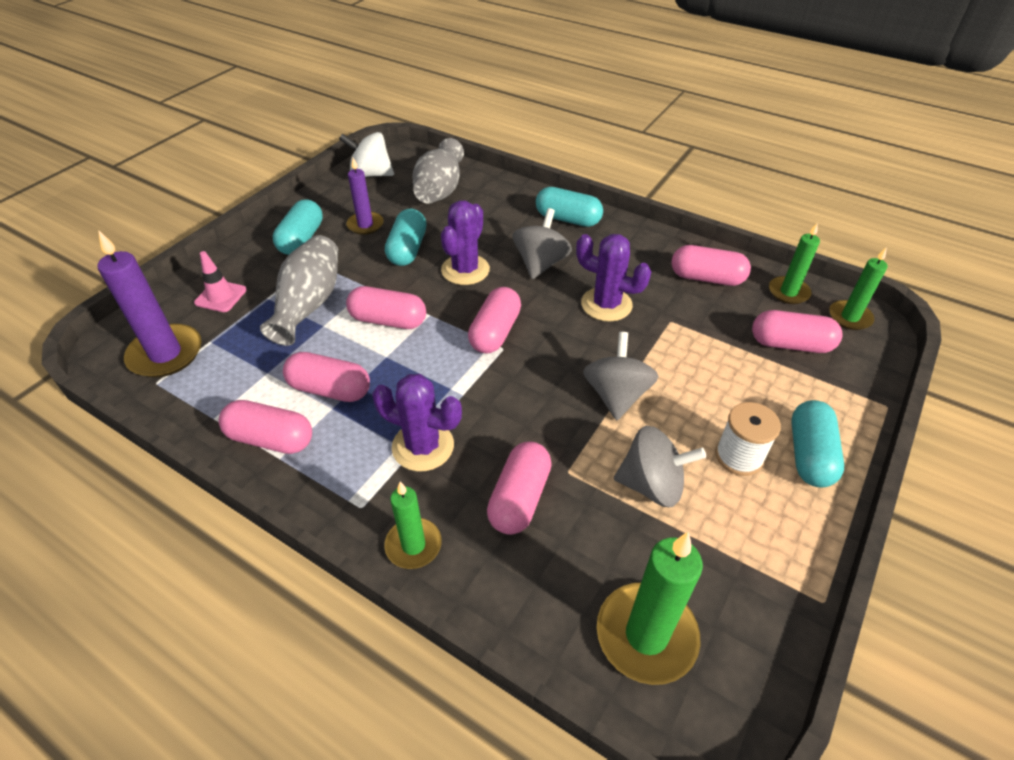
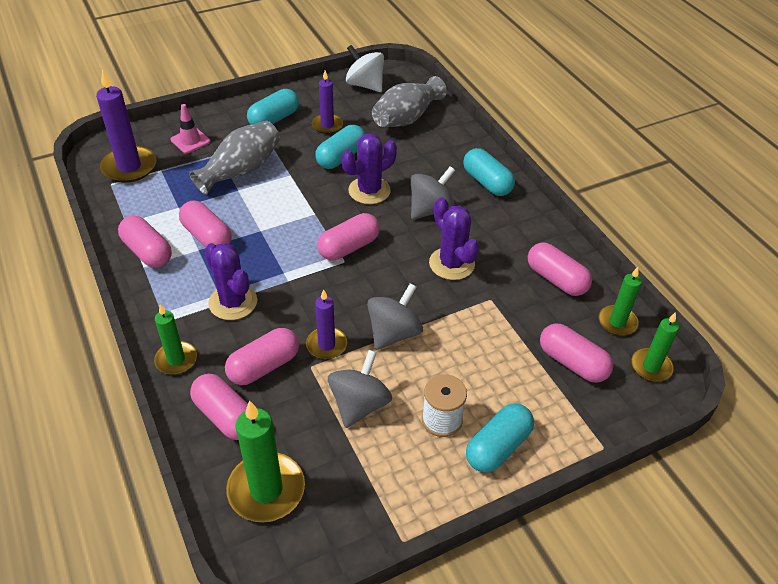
camera: 30 degrees right, 0 degrees up
pink capsule [346,286,426,329] -> pink capsule moved to [190,374,248,440]
grey spinning top [614,426,706,507] -> grey spinning top turned 105 degrees counterclockwise [328,350,392,428]
none -> purple candle [306,289,347,359]

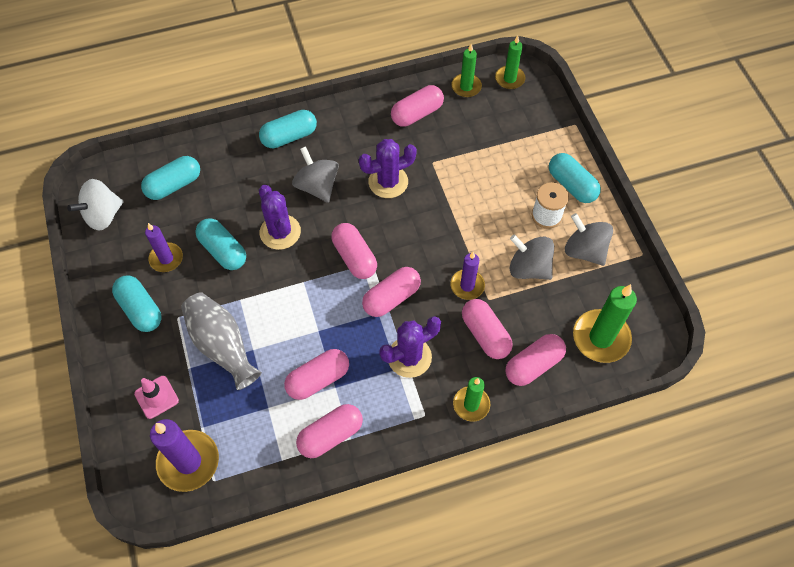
camera: 80 degrees left, 15 degrees up
grey spinning top [367,283,423,350] -> grey spinning top moved to [565,213,613,266]
grey vase [372,76,447,127] -> turquoise capsule [141,156,200,200]
pink capsule [540,323,613,383] -> pink capsule moved to [362,267,421,317]

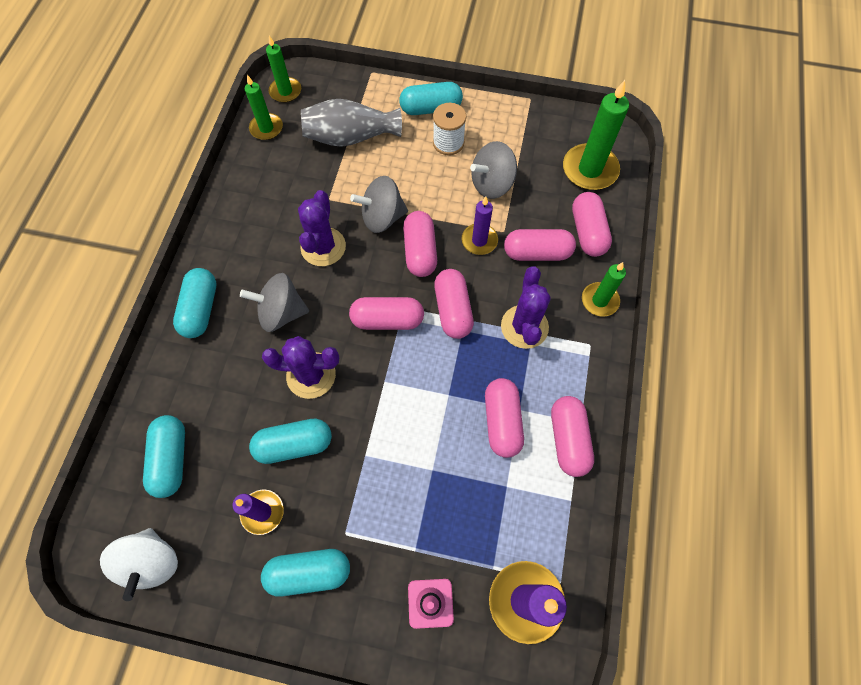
camera: 60 degrees left, 5 degrees up
grey vase [181,292,262,390] -> grey vase moved to [301,99,402,147]
pink capsule [391,85,444,127] -> pink capsule moved to [403,211,437,277]
grey spinning top [565,213,613,266] -> grey spinning top moved to [350,176,408,233]

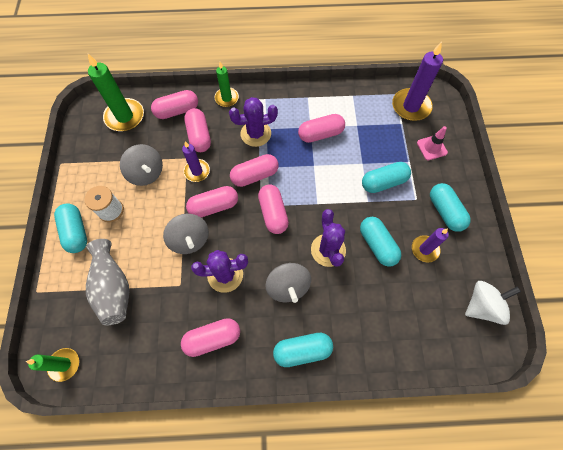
camera: 105 degrees left, 0 degrees up
turquoise capsule [143,415,185,498] -> turquoise capsule moved to [362,162,411,193]
green candle [245,75,283,140] -> none
pink capsule [551,396,594,477] -> pink capsule moved to [181,318,240,357]

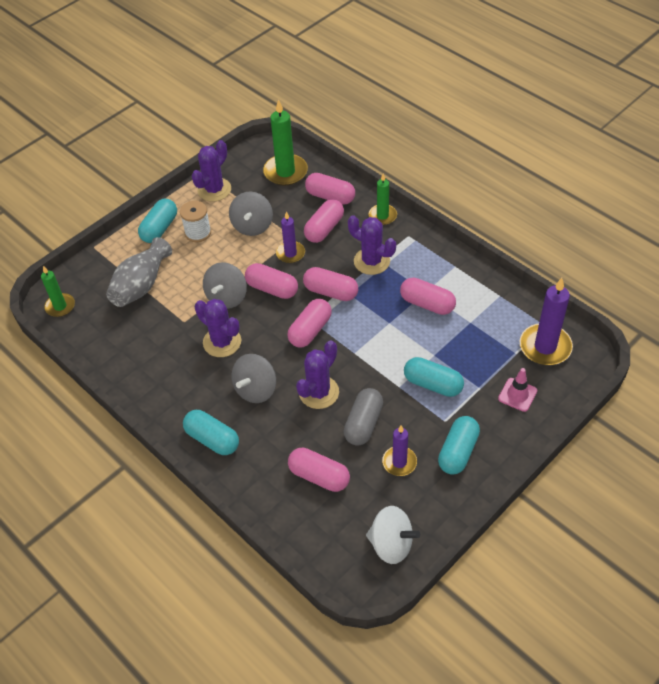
camera: 50 degrees right, 15 degrees down
pink capsule [181,318,240,357] -> pink capsule moved to [288,448,350,492]
turquoise capsule [360,217,401,267] -> grey capsule [344,388,383,446]
none -> purple cactus [191,140,231,202]

